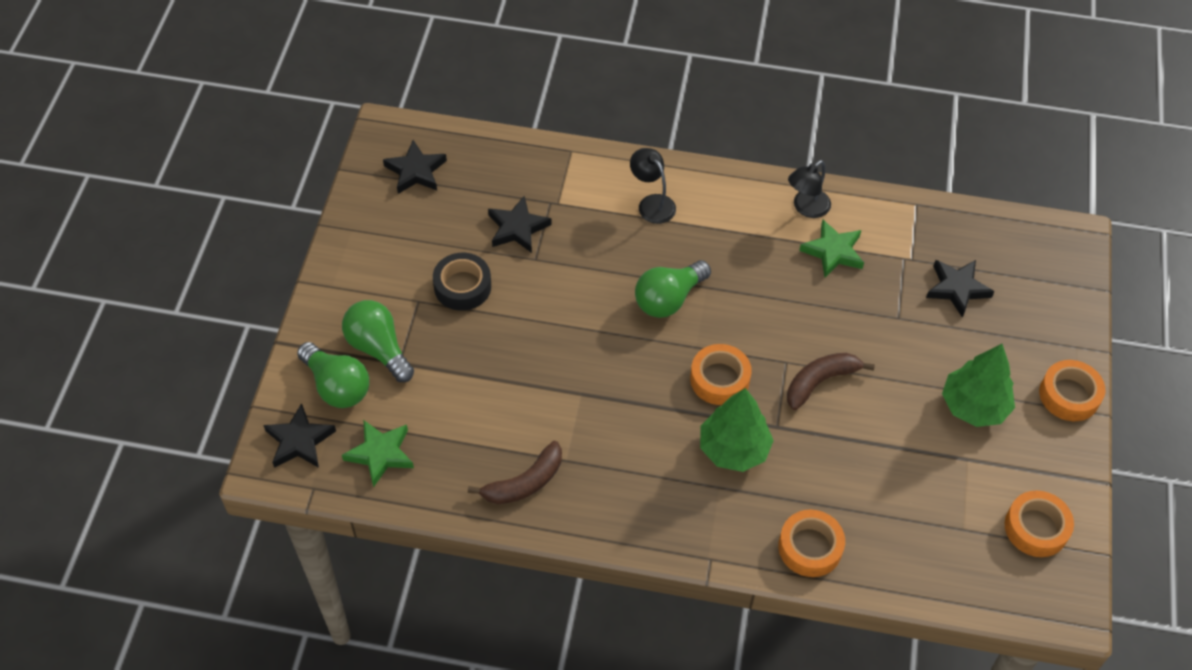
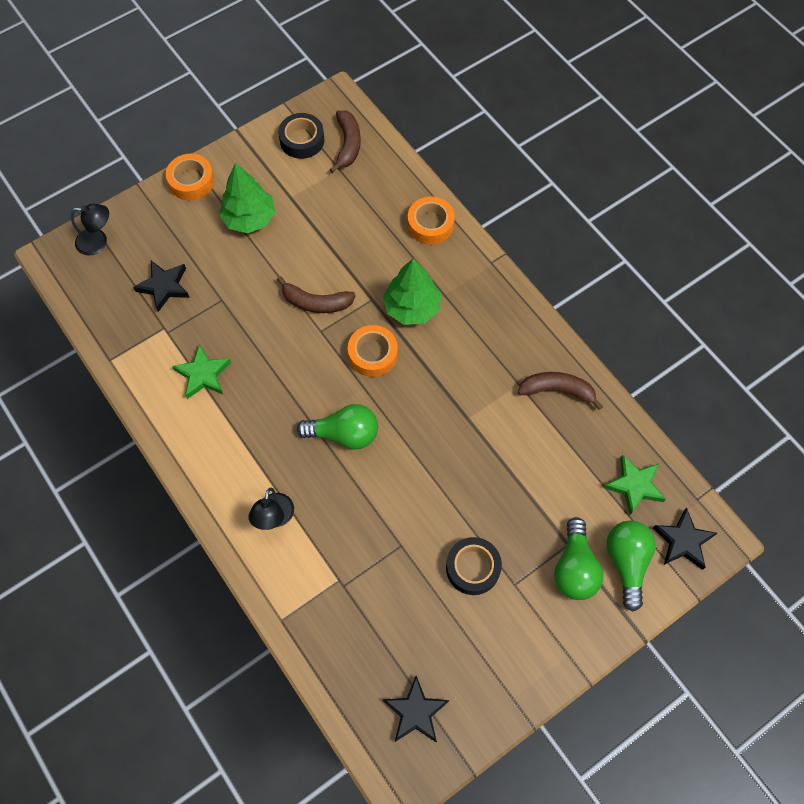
camera: 135 degrees left, 10 degrees up
black star [488,196,551,253] -> none
black lamp [788,160,831,218] -> black lamp moved to [70,204,109,255]
orange tape [1005,490,1074,557] -> black tape [278,113,325,159]
none -> brown banana [329,110,361,173]

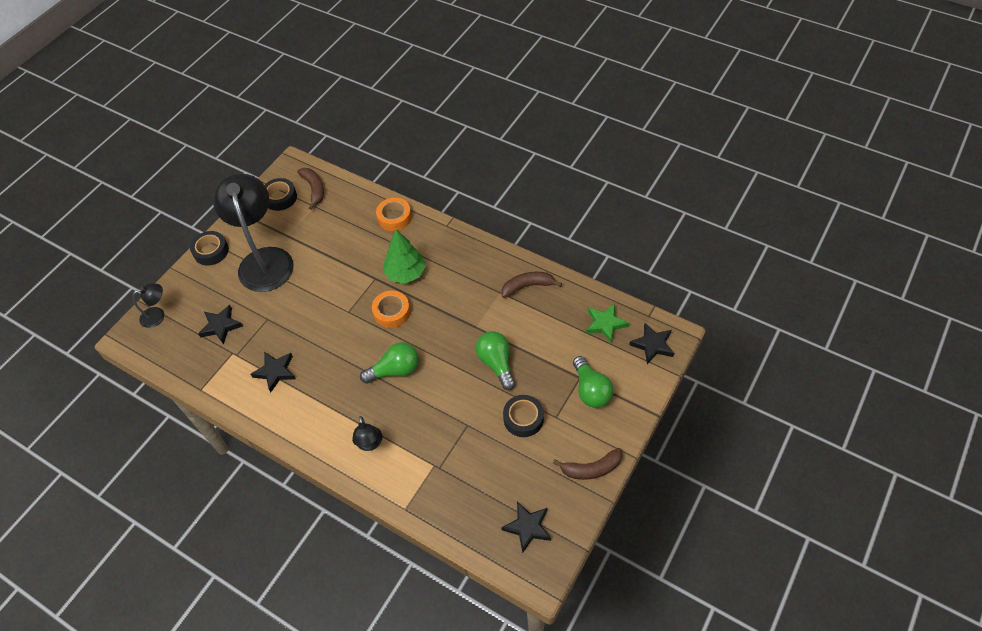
camera: 20 degrees left, 10 degrees down
orange tape [166,154,215,201] -> black tape [190,231,229,266]
green star [172,344,231,399] -> black star [251,352,296,392]
green tree [219,163,275,233] -> black lamp [213,174,294,292]
brown banana [277,276,356,313] -> brown banana moved to [553,448,622,480]
green light bulb [607,521,656,611] -> green light bulb moved to [476,331,515,390]

